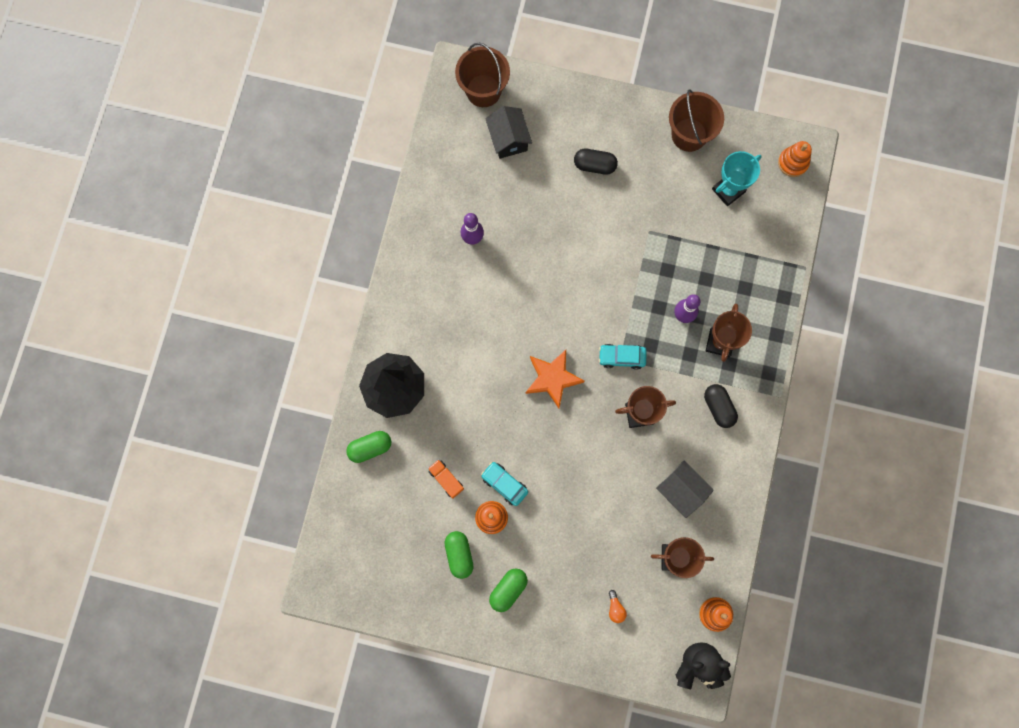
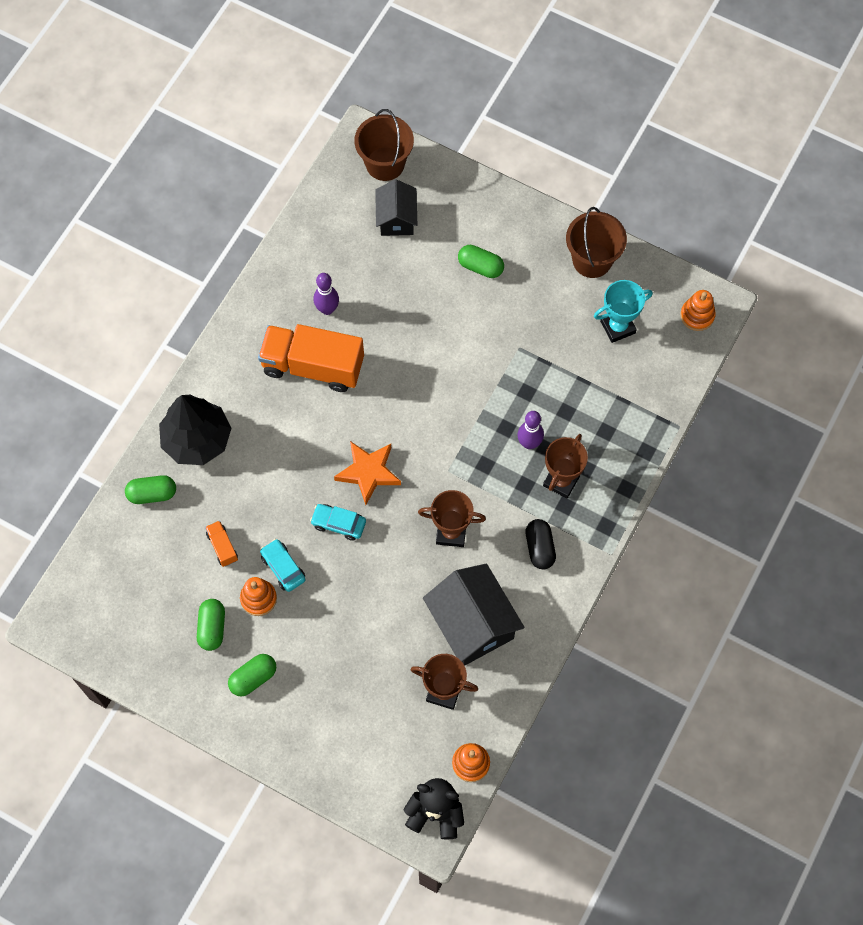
camera: 15 degrees right, 10 degrees down
black capsule [574,149,618,175] -> green capsule [458,245,504,278]
turquoise car [599,344,647,370] -> turquoise car moved to [310,504,366,541]
orange light bulb [609,590,627,623] -> none
black house [656,461,714,518] -> black house [423,564,525,666], size x1.63
none -> orange truck [258,324,364,392]

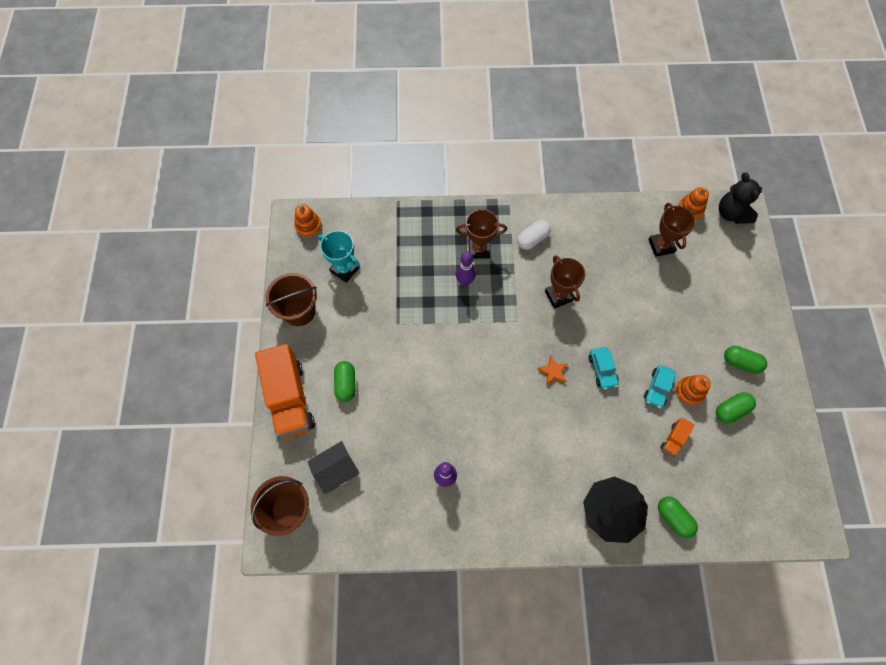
camera: 120 degrees left, 0 degrees up
orange truck [258,324,364,392] -> orange truck moved to [255,344,315,439]
orange star [334,441,401,505] -> orange star [538,356,568,386], size x0.57
black house [423,564,525,666] -> none
black capsule [525,519,556,570] -> white capsule [517,220,551,250]

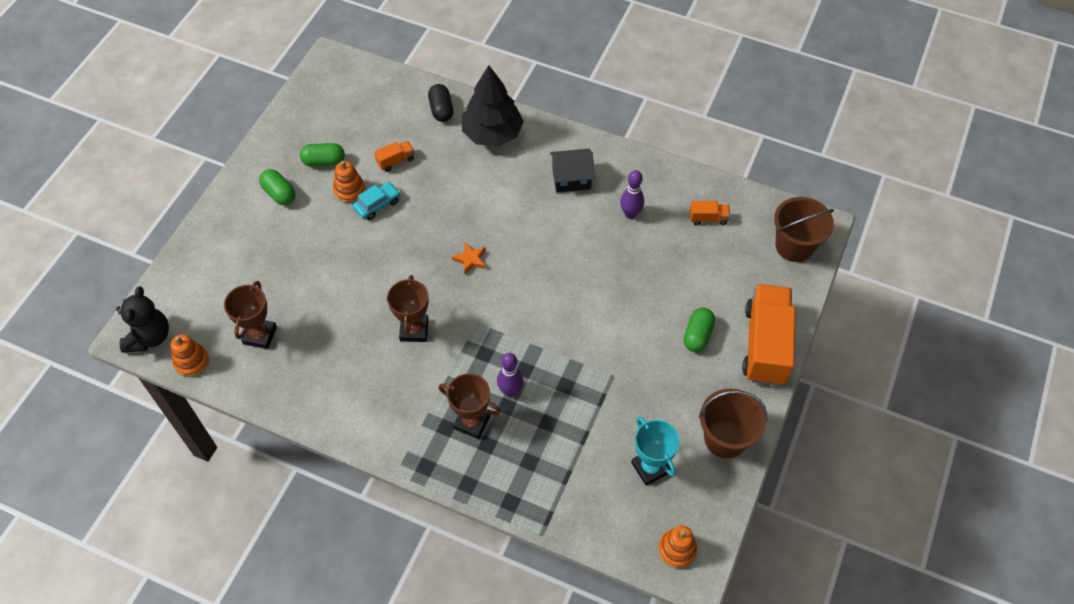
camera: 155 degrees left, 10 degrees down
black house [307,441,359,494] -> black house moved to [550,149,595,193]
white capsule [517,220,551,250] -> none
turquoise car [589,347,619,389] -> none
green capsule [658,496,698,538] -> black capsule [428,84,453,122]
none -> orange truck [690,201,730,226]

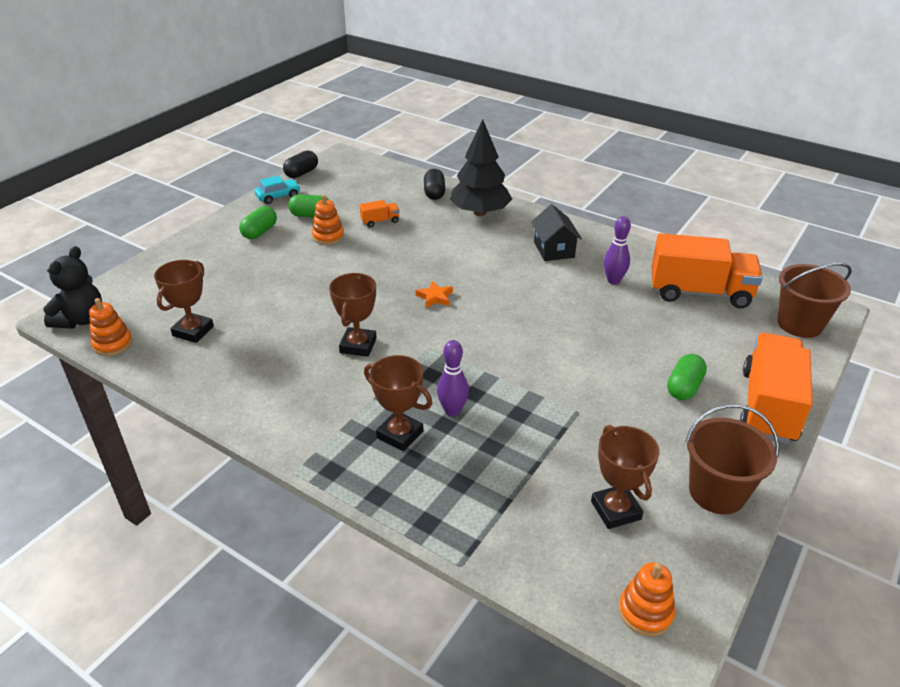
camera: 10 degrees right, 20 degrees down
green capsule [259,169,296,205] -> green capsule turned 60 degrees clockwise [239,206,277,239]
turquoise car [353,182,400,220] -> turquoise car moved to [254,175,301,204]
black house [550,149,595,193] -> black house turned 75 degrees clockwise [531,204,582,261]
turquoise trophy [631,417,680,486] -> brown trophy [591,425,660,529]
orange truck [690,201,730,226] -> orange truck [651,233,763,308], size x2.36
none -> black capsule [283,150,318,178]

